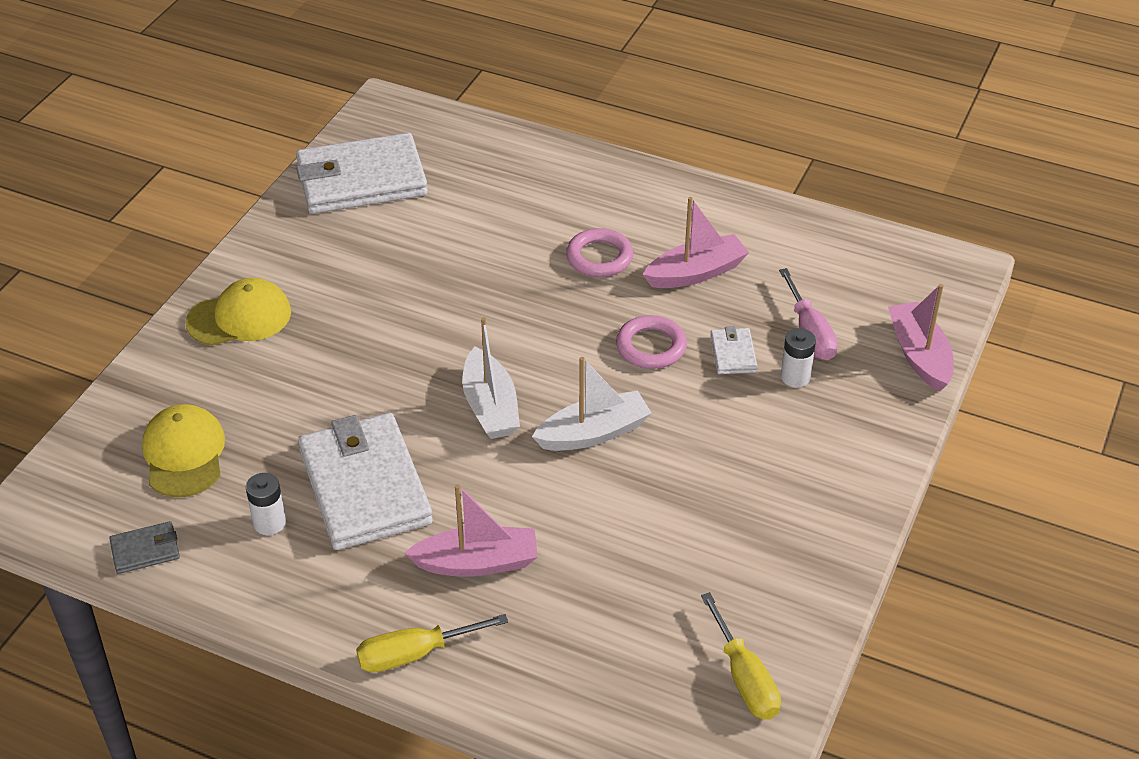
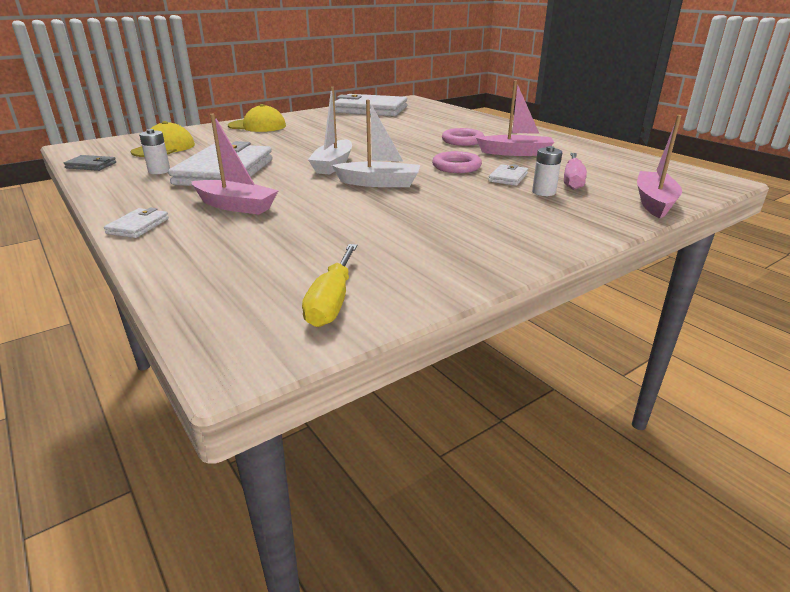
camera: 30 degrees right, 15 degrees down
yellow screwdriver [356,614,508,672] -> white wallet [104,208,169,238]

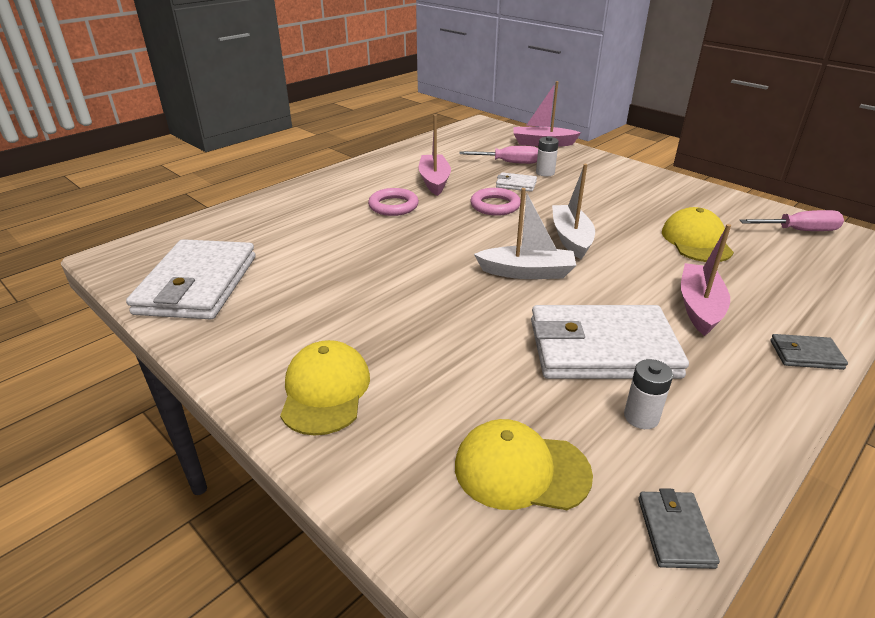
camera: 100 degrees left, 5 degrees up
white wallet [104,208,169,238] -> grey wallet [770,334,848,370]
yellow screwdriver [302,244,357,327] -> pink screwdriver [740,210,844,231]
none -> yellow cap [662,207,734,262]

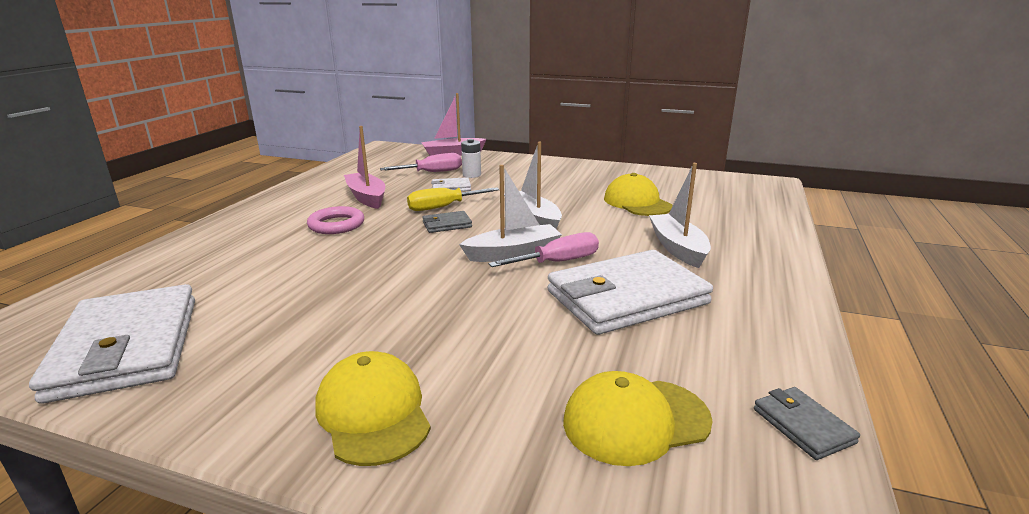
camera: 25 degrees left, 10 degrees down
pink ring [470,188,521,216] -> yellow screwdriver [407,188,500,211]
white battery [624,359,673,429] -> none
pink boat [681,224,731,336] -> white boat [649,163,711,268]
pink screwdriver [740,210,844,231] -> pink screwdriver moved to [488,232,599,267]
grey wallet [770,334,848,370] -> grey wallet moved to [422,211,472,233]

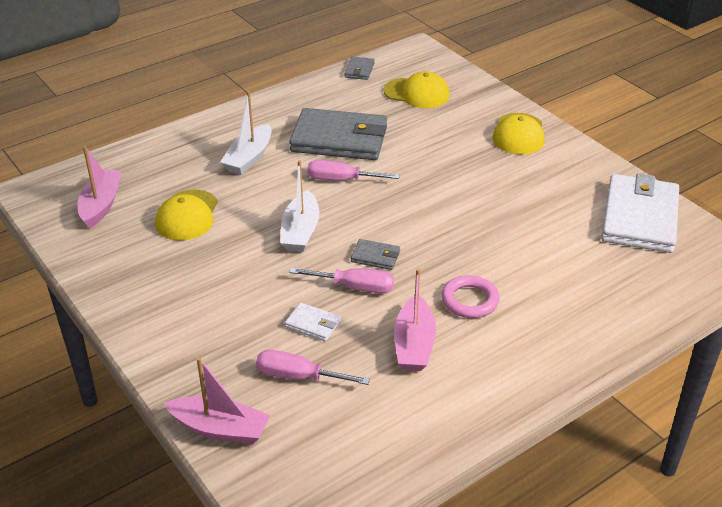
camera: 145 degrees left, 15 degrees up
yellow screwdriver [407,188,500,211] -> pink screwdriver [290,268,394,293]
white boat [459,165,562,262] -> none
white battery [461,139,481,178] -> none
white wallet [547,250,713,335] -> grey wallet [289,108,387,160]
none -> pink boat [77,146,121,229]

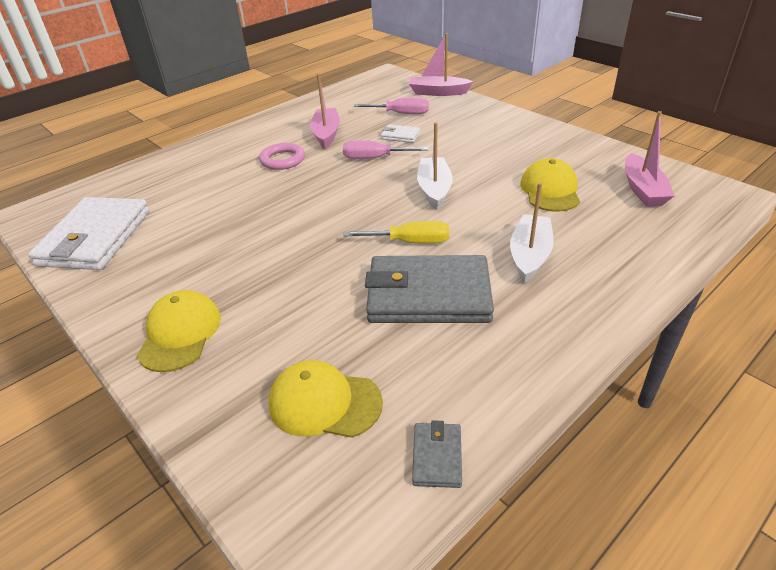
camera: 175 degrees right, 0 degrees up
pink screwdriver [307,160,400,180] -> yellow screwdriver [343,221,449,243]
grey wallet [351,239,400,270] -> none

